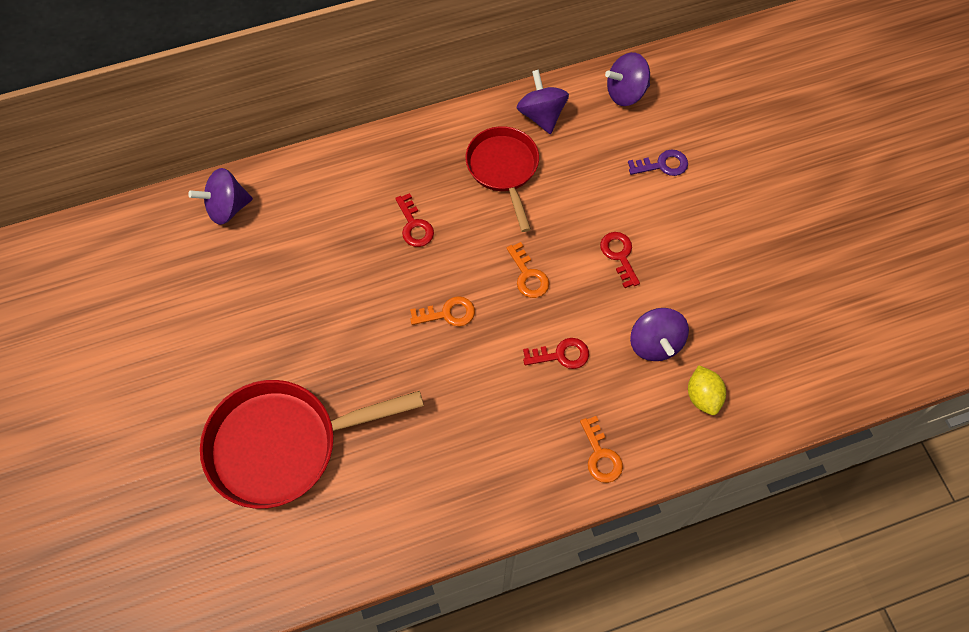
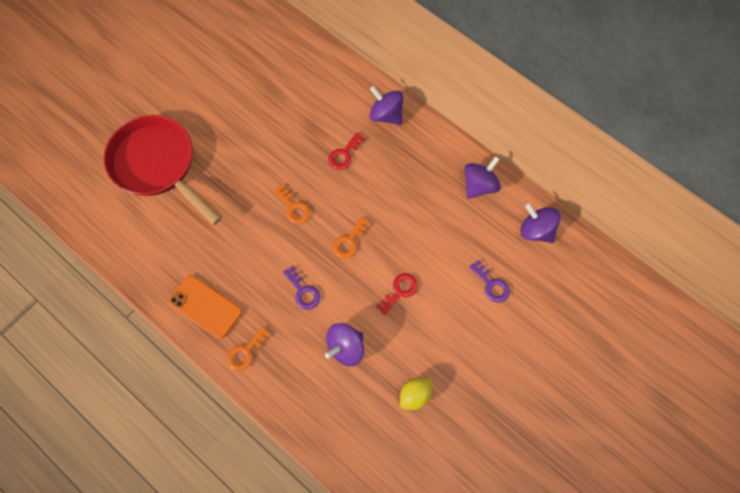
camera: 60 degrees right, 5 degrees up
purple spinning top [188,168,253,225] -> purple spinning top moved to [370,86,404,125]
red pan [465,126,539,232] -> none
red key [523,338,589,369] -> purple key [283,266,320,310]
yellow lemon [688,365,726,415] -> yellow lemon moved to [400,378,432,410]
none -> orange phone [168,275,242,339]

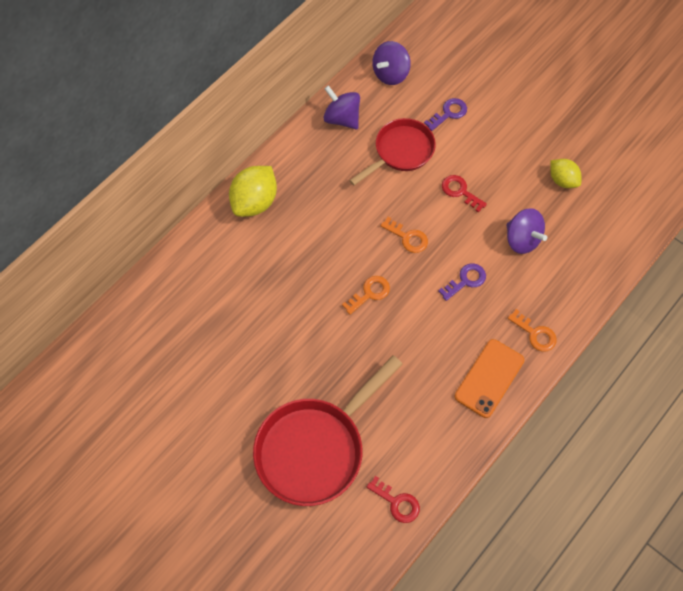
camera: 90 degrees left, 5 degrees down
red key [328,132,365,170] -> red key moved to [367,476,420,523]
purple spinning top [370,86,404,125] -> yellow lemon [229,166,277,217]
none -> red pan [349,118,436,185]

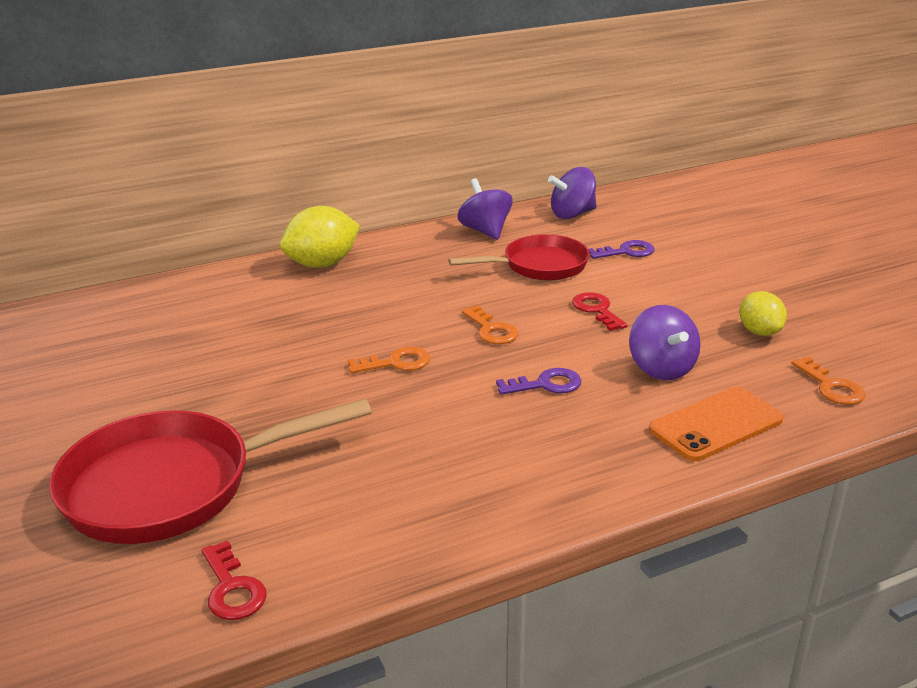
camera: 25 degrees right, 35 degrees down
orange phone [454,339,524,418] -> orange phone moved to [649,387,784,461]
orange key [508,309,557,352] -> orange key moved to [791,356,866,405]

